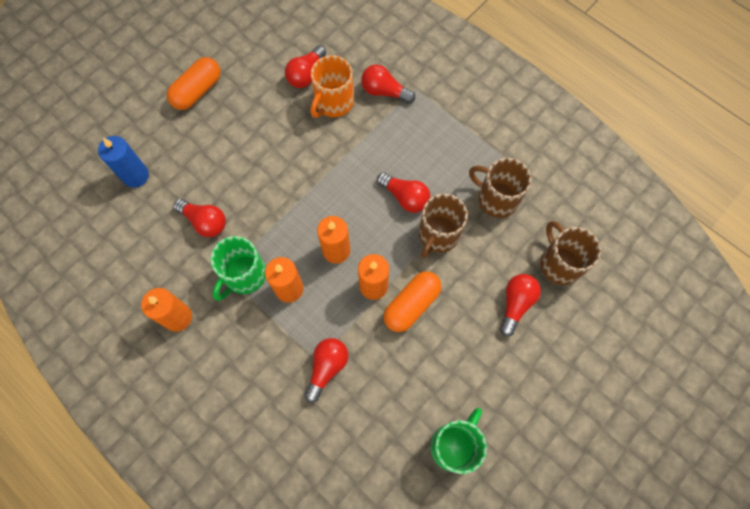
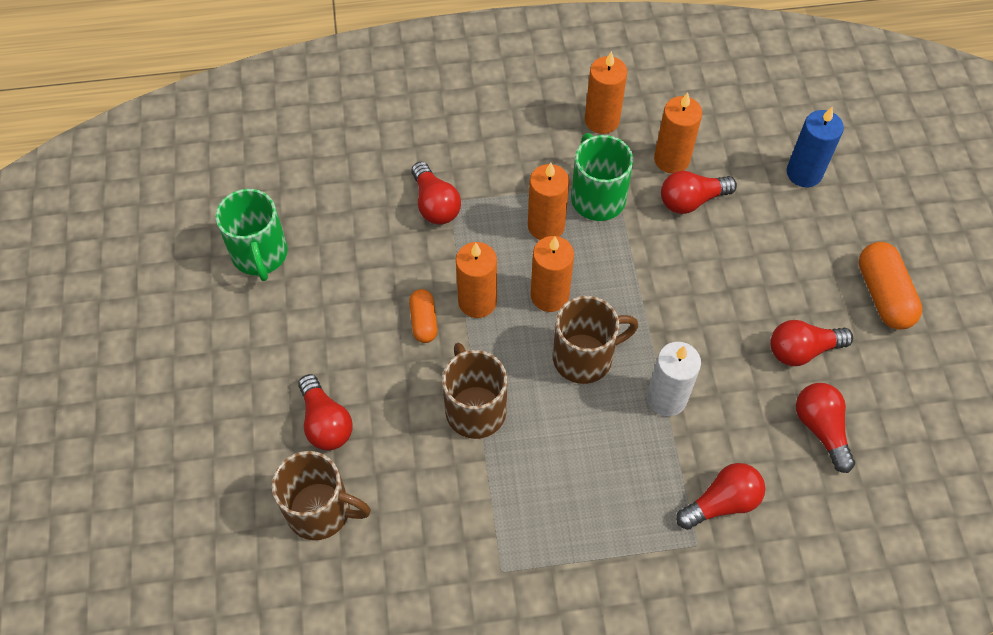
camera: 130 degrees right, 10 degrees down
orange mug [311,55,354,118] -> none
red light bulb [377,172,430,213] -> red light bulb moved to [770,320,853,366]
orange capsule [384,271,441,332] -> orange capsule [409,289,438,343], size x0.60
brown mug [469,158,531,218] -> brown mug moved to [553,296,638,384]
none -> white candle [647,342,701,416]
none -> orange candle [654,92,702,174]

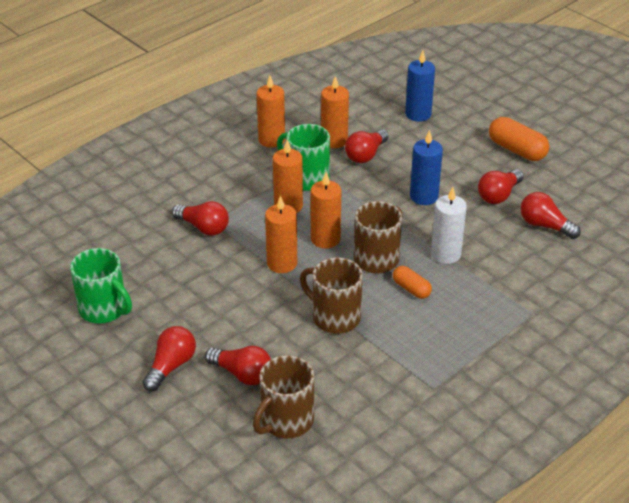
camera: 35 degrees left, 20 degrees down
brown mug [272,451,371,540] -> brown mug turned 150 degrees clockwise [253,355,314,438]
orange capsule [409,289,438,343] -> orange capsule moved to [393,266,432,299]
red light bulb [676,463,765,530] -> red light bulb moved to [142,326,196,392]
none -> blue candle [410,130,443,205]

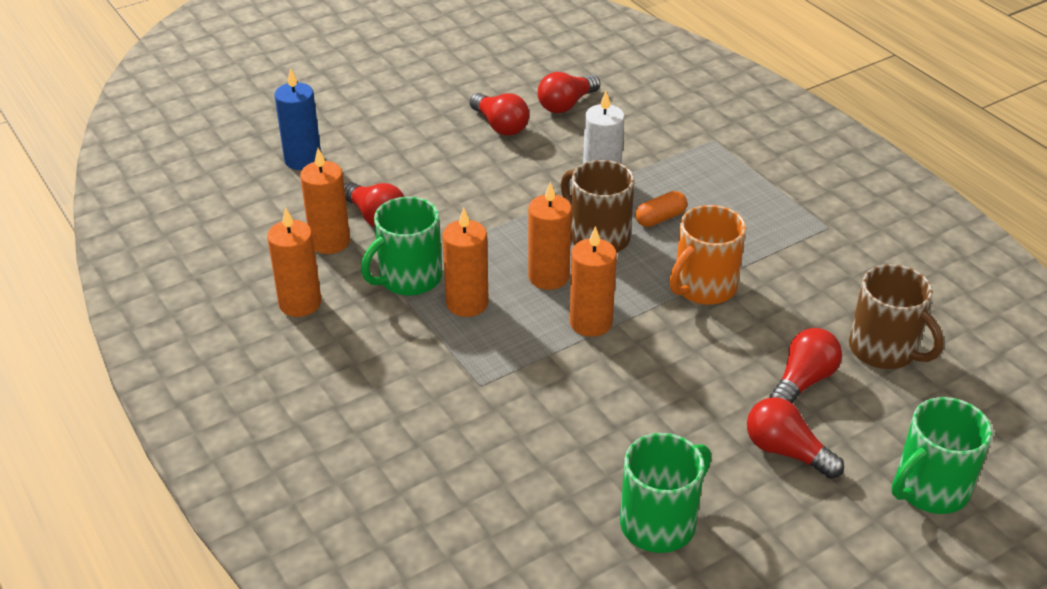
camera: 80 degrees left, 0 degrees up
red light bulb [172,201,229,236] -> none
brown mug [300,258,363,334] -> orange mug [669,205,746,305]
blue candle [410,130,443,205] -> none
orange capsule [489,117,549,161] -> none
none -> green mug [891,397,993,514]

